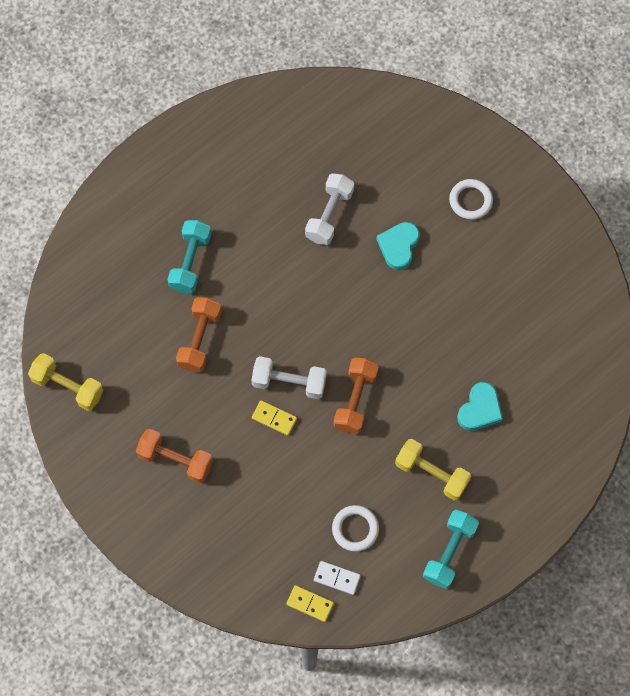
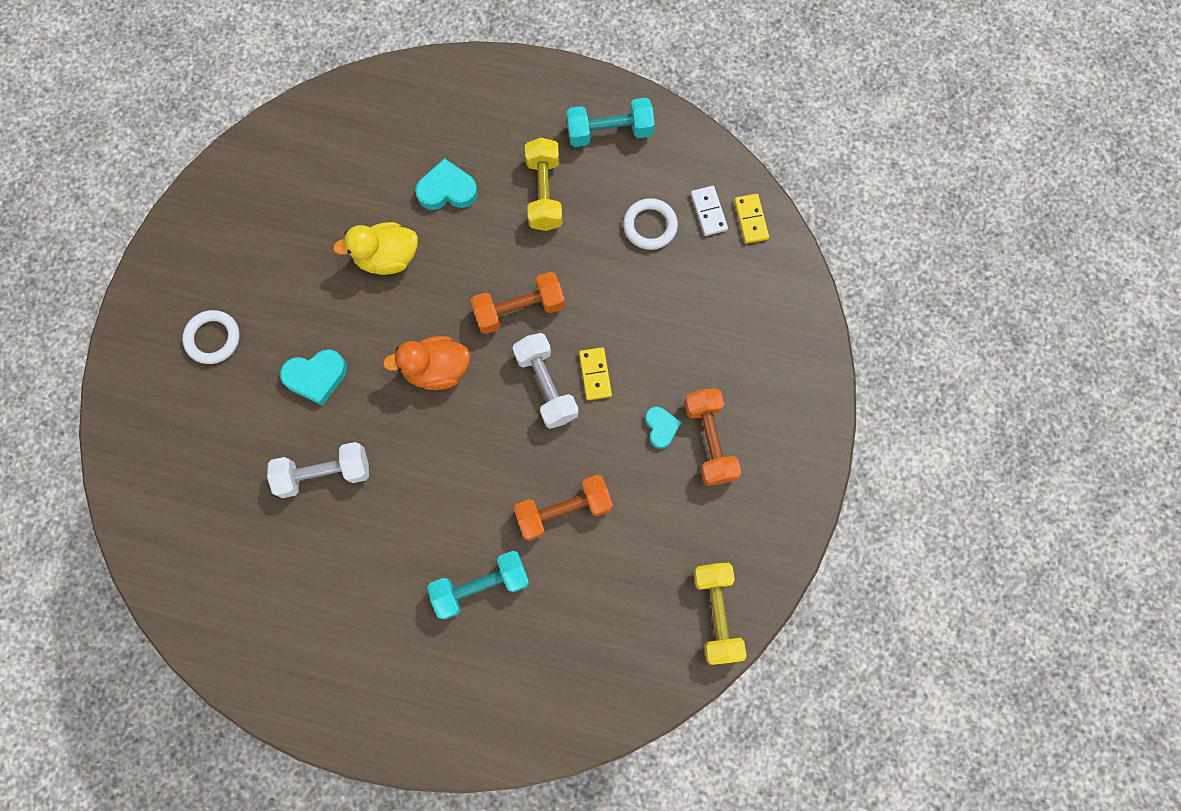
camera: 125 degrees left, 5 degrees up
none -> yellow duck [333,222,418,275]
none -> orange duck [383,336,470,390]
none -> turquoise heart [645,407,681,449]

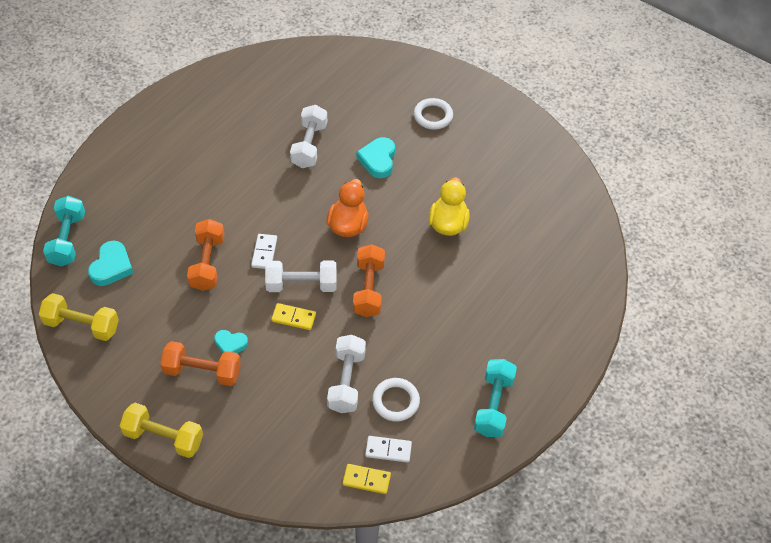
camera: 110 degrees right, 20 degrees down
turquoise heart [415,158,478,210] -> turquoise heart moved to [88,241,133,286]
turquoise dumbbell [427,551,529,619] -> turquoise dumbbell moved to [43,196,85,266]
yellow dumbbell [525,138,562,231] -> yellow dumbbell moved to [120,403,203,458]
none -> white domino [251,234,277,269]
none -> white dumbbell [327,335,366,413]

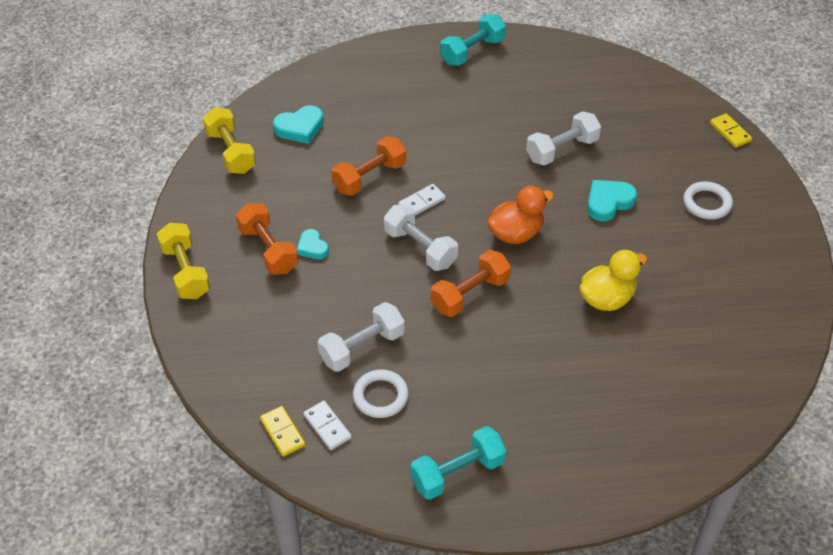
camera: 50 degrees right, 5 degrees down
turquoise dumbbell [43,196,85,266] -> turquoise dumbbell moved to [440,14,506,66]
yellow domino [271,303,316,330] -> yellow domino moved to [710,113,752,148]

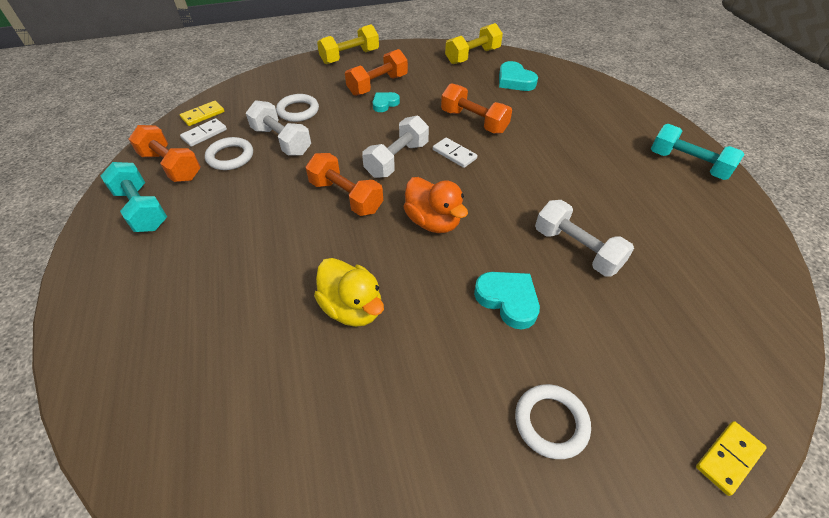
camera: 80 degrees right, 0 degrees up
none -> orange dumbbell [129,125,201,182]
none -> white ring [276,94,319,122]

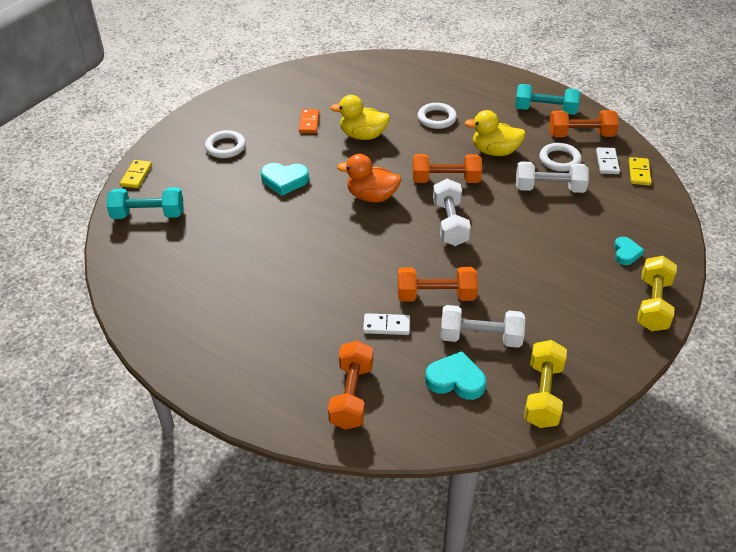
camera: 140 degrees right, 5 degrees down
white ring [276,94,319,122] -> white ring moved to [417,103,457,129]
orange dumbbell [345,49,408,96] -> orange dumbbell moved to [328,340,373,430]
turquoise heart [373,92,400,112] -> turquoise heart moved to [614,237,644,265]
white domino [433,138,477,168] -> white domino moved to [363,313,410,335]
white dumbbell [535,200,634,277] -> white dumbbell moved to [440,305,525,348]
turquoise dumbbell [651,124,745,180] -> turquoise dumbbell moved to [107,187,183,219]
none -> orange domino [299,109,319,133]
none -> yellow duck [465,110,526,156]

